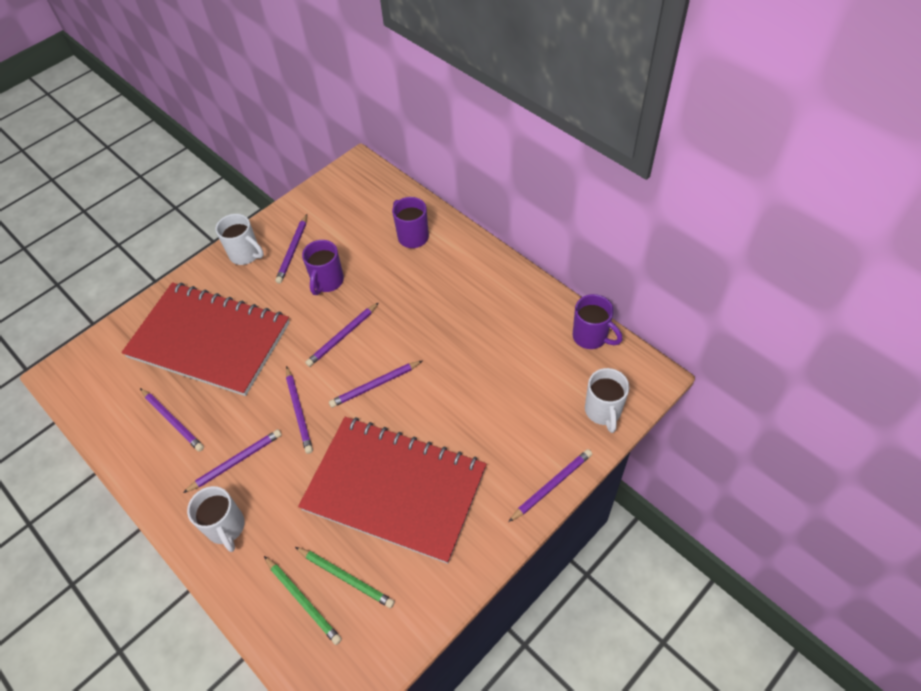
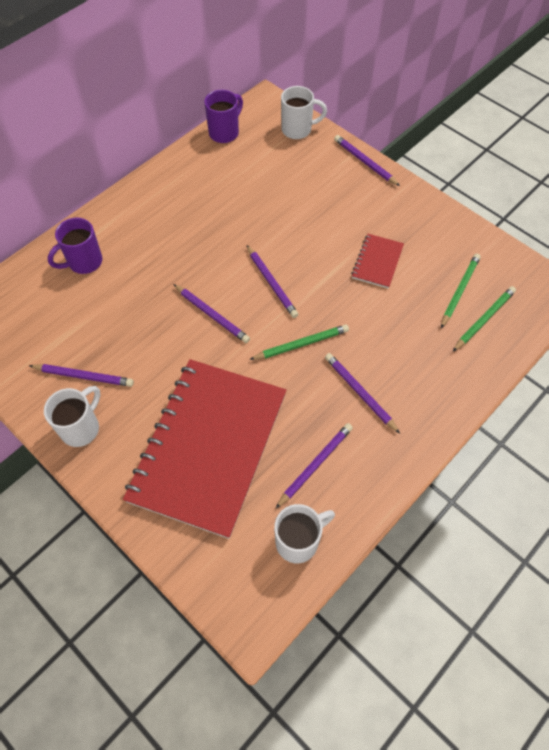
camera: 95 degrees left, 5 degrees up
white mug [187,486,245,552] -> white mug moved to [274,504,335,564]
purple pencil [286,366,313,454] -> green pencil [249,324,349,360]
red notebook [298,417,487,564] -> red notebook [351,234,404,289], size x0.41
purple mug [302,240,344,295] -> none

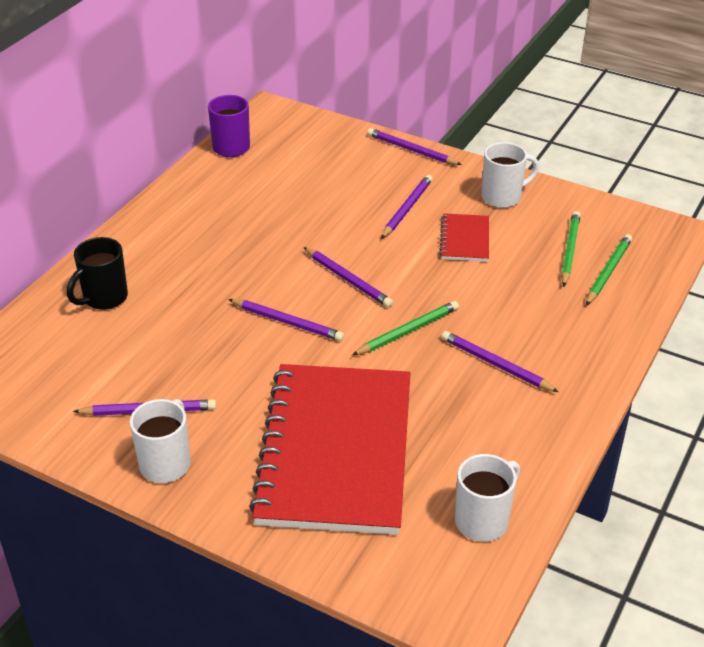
camera: 15 degrees left, 20 degrees down
purple mug [47,217,102,274] -> black mug [67,237,128,310]
purple pencil [275,423,353,509] -> purple pencil moved to [381,175,433,239]
white mug [281,86,327,139] -> white mug moved to [481,142,539,208]

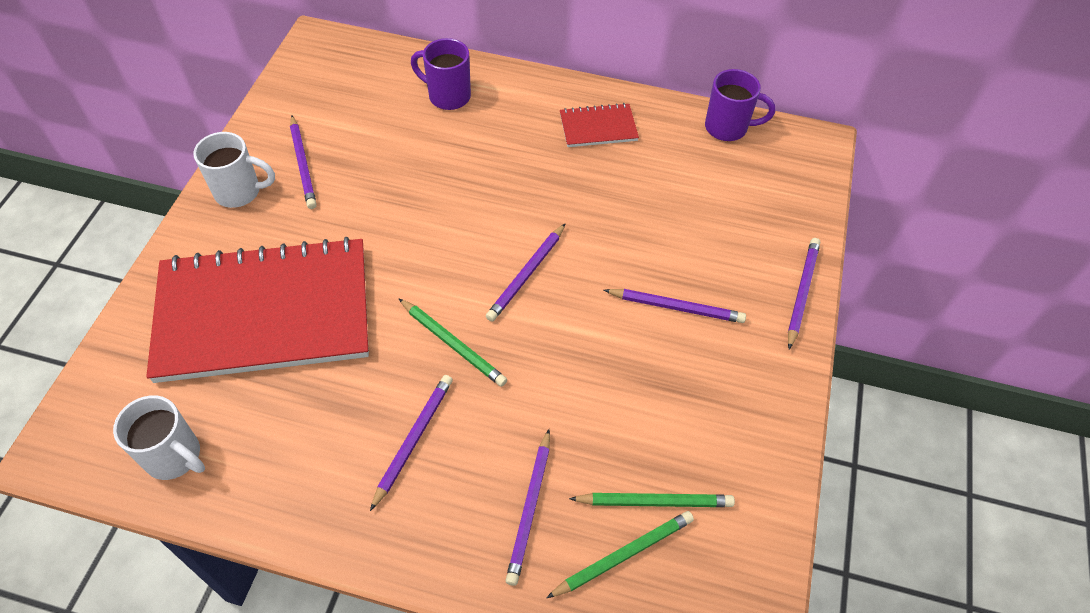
camera: 75 degrees right, 15 degrees up
black mug [67,237,128,310] -> purple mug [411,38,471,110]
purple pencil [228,299,344,341] -> purple pencil moved to [505,429,550,586]
red notebook [439,213,489,262] -> red notebook moved to [560,103,639,147]
white mug [481,142,539,208] -> none
green pencil [586,234,632,306] -> green pencil turned 45 degrees counterclockwise [546,511,694,598]

